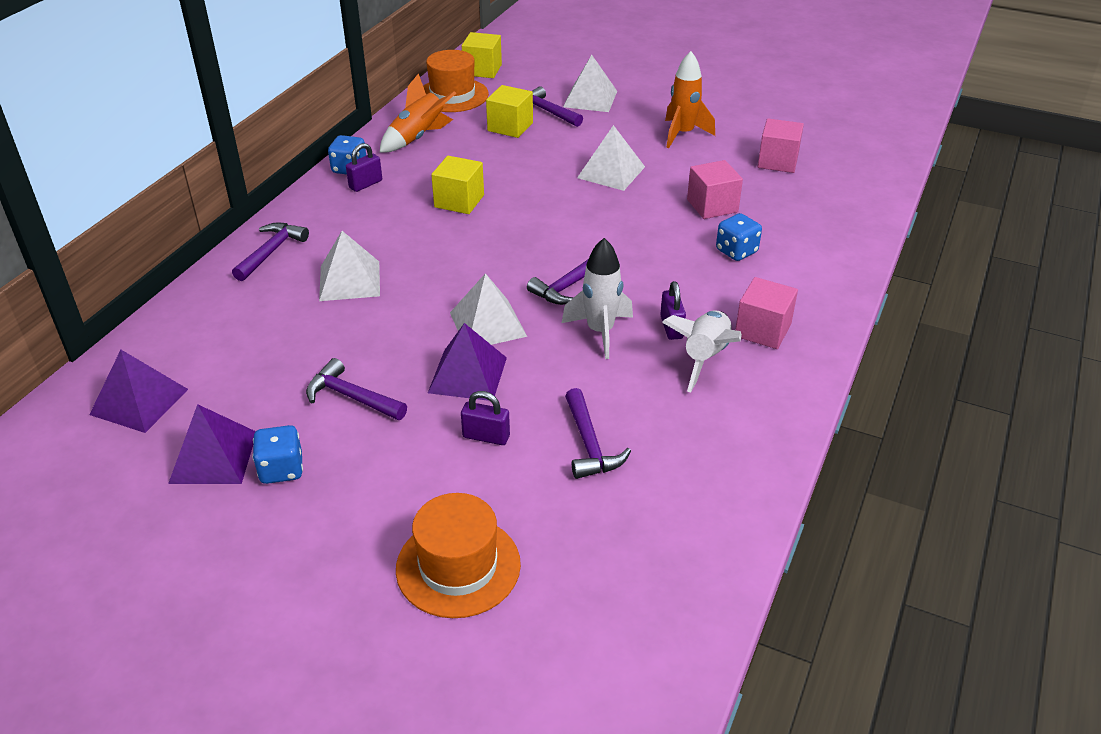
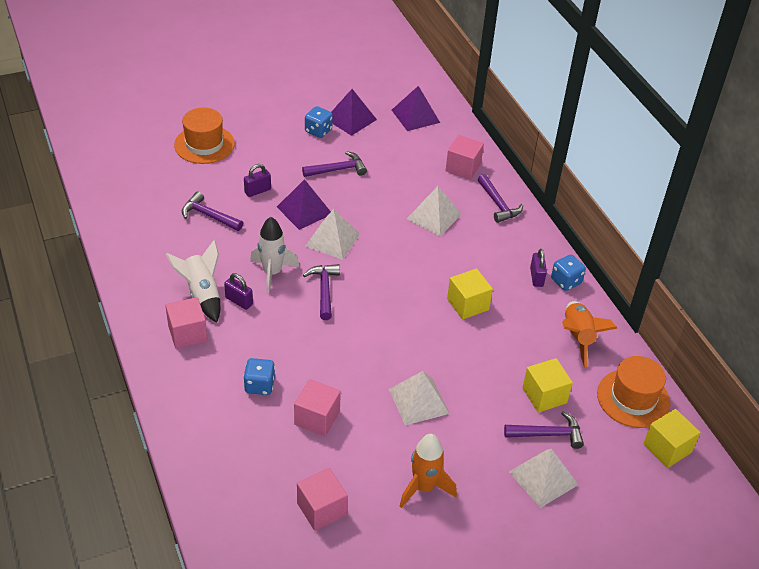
camera: 130 degrees right, 5 degrees up
none -> pink cube [446,135,484,180]

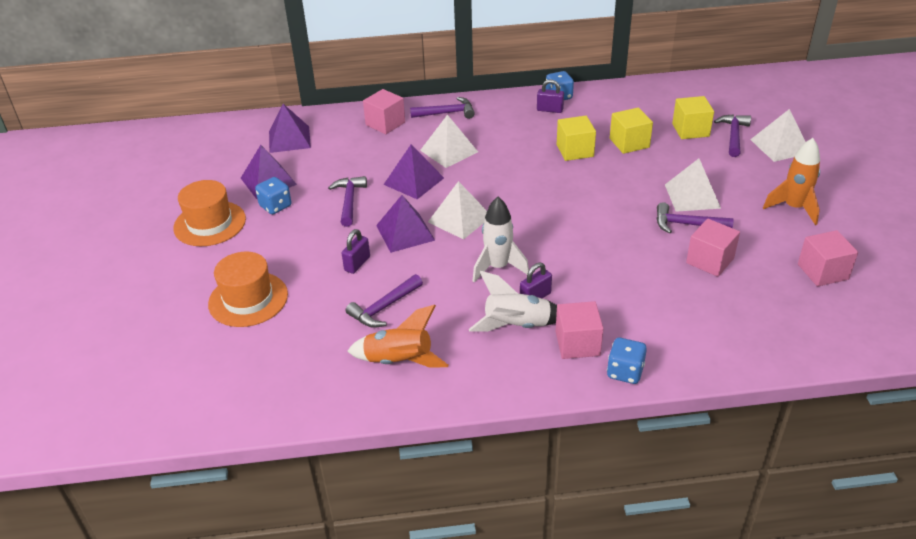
camera: 70 degrees left, 5 degrees down
blue dice [243,358,275,395] -> blue dice moved to [607,338,647,384]
purple padlock [244,164,271,197] -> purple padlock turned 45 degrees clockwise [342,229,370,274]
purple hammer [303,264,340,320] -> purple hammer moved to [657,202,734,233]
orange rocket [562,301,618,367] -> orange rocket moved to [347,305,449,367]
orange hat [597,356,671,428] -> orange hat moved to [173,180,246,246]
yellow cube [643,409,701,468] -> yellow cube moved to [610,107,653,154]
none -> purple pyramid [383,144,444,199]

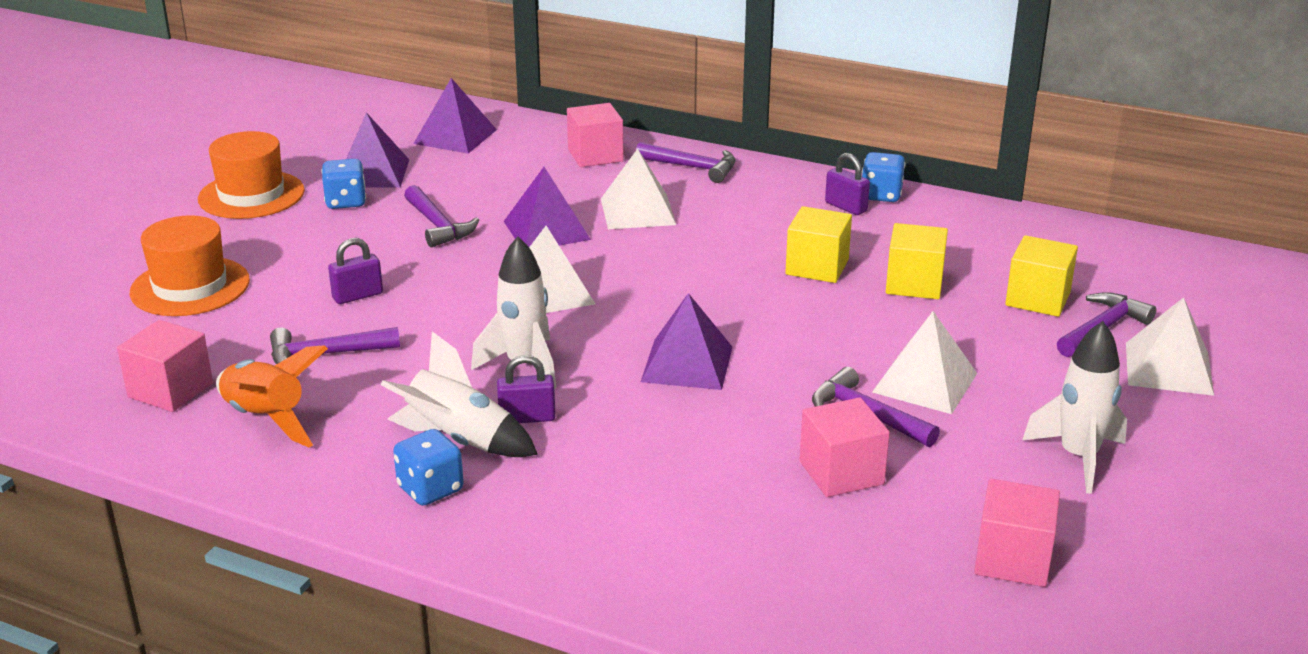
camera: 30 degrees right, 10 degrees down
purple hammer [328,176,367,227] -> purple hammer turned 120 degrees clockwise [404,185,479,247]
purple pyramid [376,195,435,253] -> purple pyramid moved to [641,293,732,390]
pink cube [556,301,604,359] -> pink cube moved to [117,320,213,412]
blue dice [607,338,647,384] -> blue dice moved to [393,429,464,506]
orange rocket [763,138,820,225] -> white rocket [1022,321,1127,494]

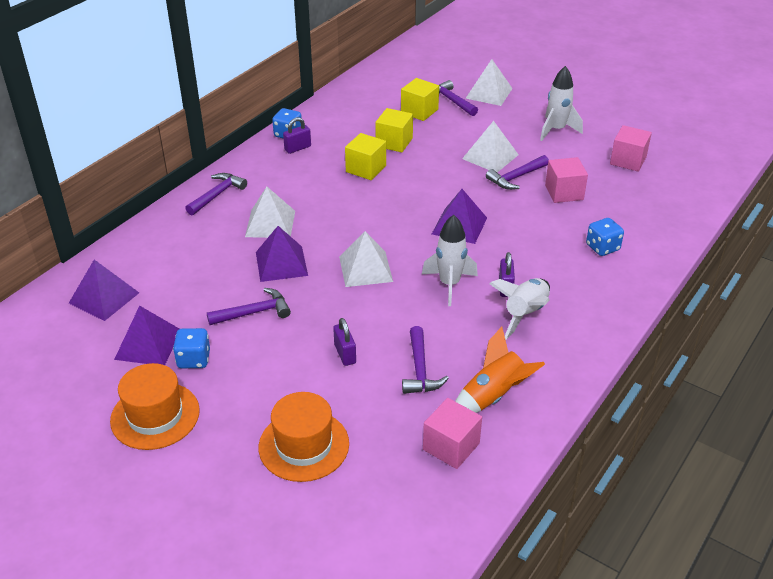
camera: 80 degrees left, 10 degrees up
blue dice [393,429,464,506] -> blue dice moved to [586,218,624,256]
pink cube [567,103,623,167] -> none

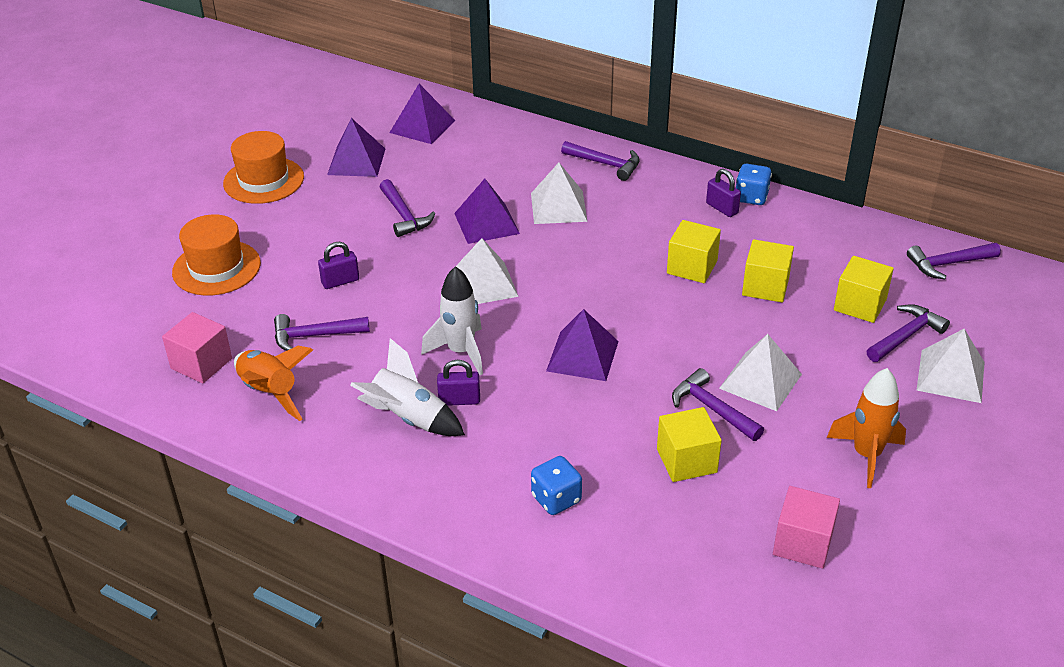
camera: 85 degrees right, 0 degrees up
blue dice [173,328,210,368] -> none
white rocket [540,66,583,141] -> orange rocket [827,368,906,488]
pink cube [545,157,588,203] -> yellow cube [657,407,722,482]
none -> purple hammer [907,243,1001,280]

